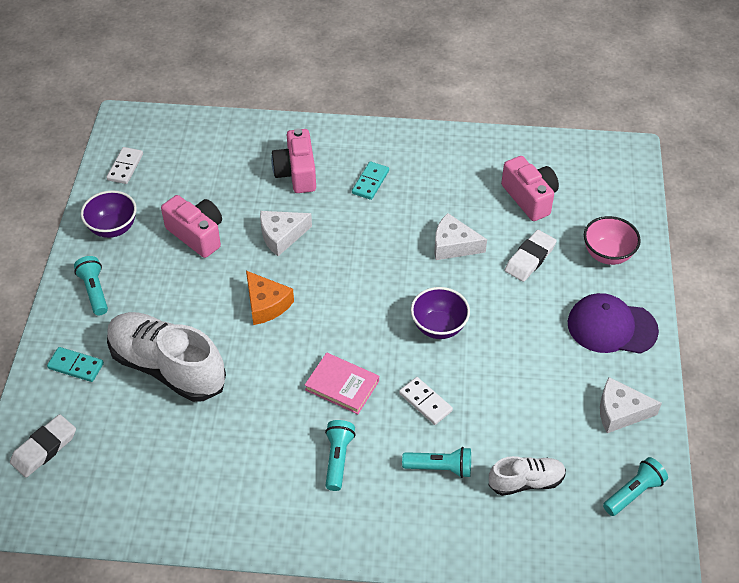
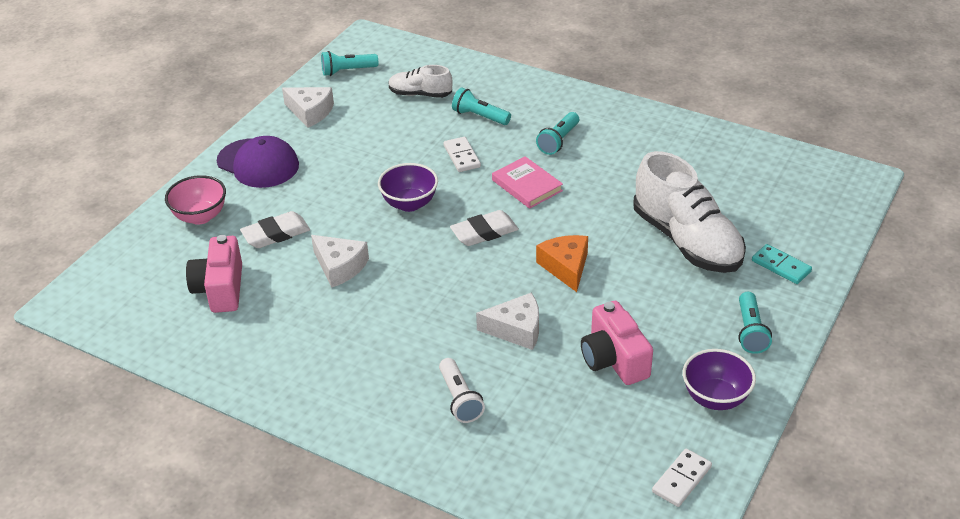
camera: 155 degrees left, 10 degrees down
white eraser [10,414,76,478] -> white eraser moved to [450,210,519,246]
pink camera [271,128,316,193] -> white flashlight [439,358,485,423]
turquoise domino [352,161,389,200] -> none

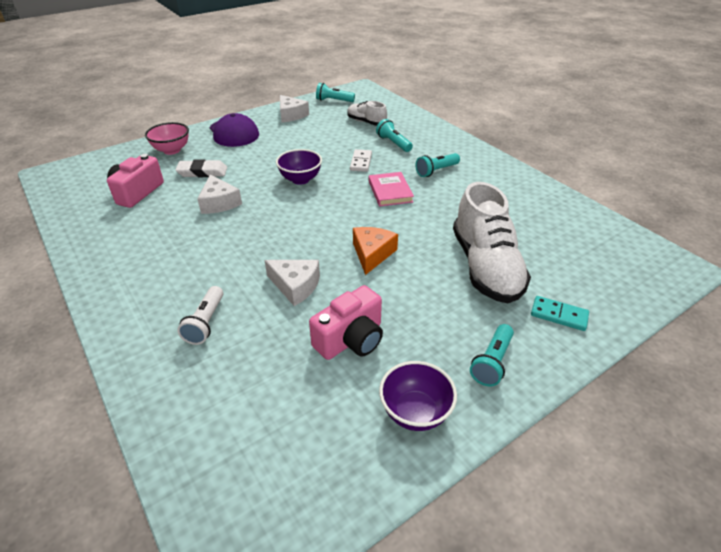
camera: 25 degrees right, 0 degrees up
white eraser [450,210,519,246] -> none
pink camera [581,301,653,385] -> pink camera turned 135 degrees counterclockwise [309,285,383,360]
white domino [652,448,712,507] -> none
turquoise domino [752,244,812,284] -> turquoise domino turned 45 degrees counterclockwise [531,296,589,331]

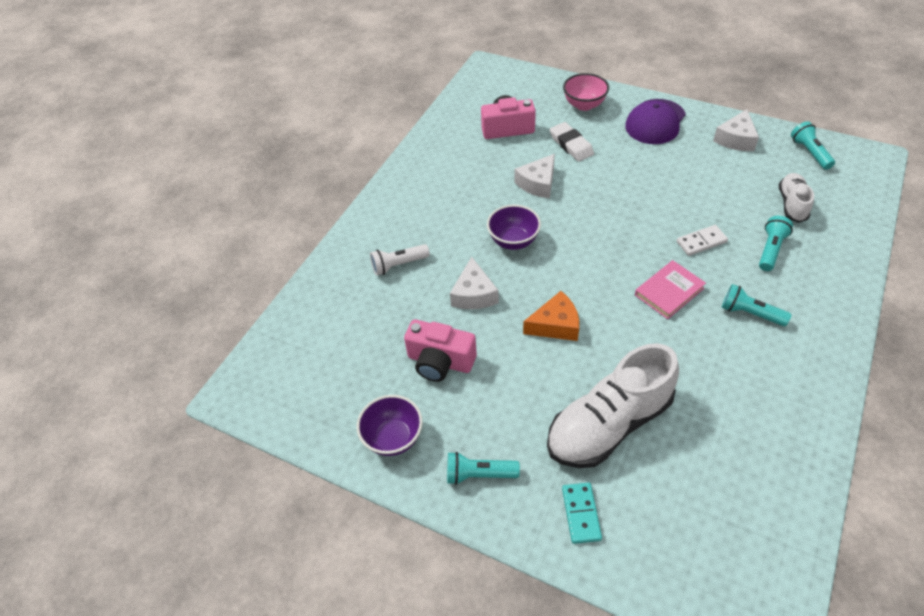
camera: 65 degrees right, 10 degrees up
purple bowl [276,149,322,185] -> purple bowl moved to [487,205,541,250]

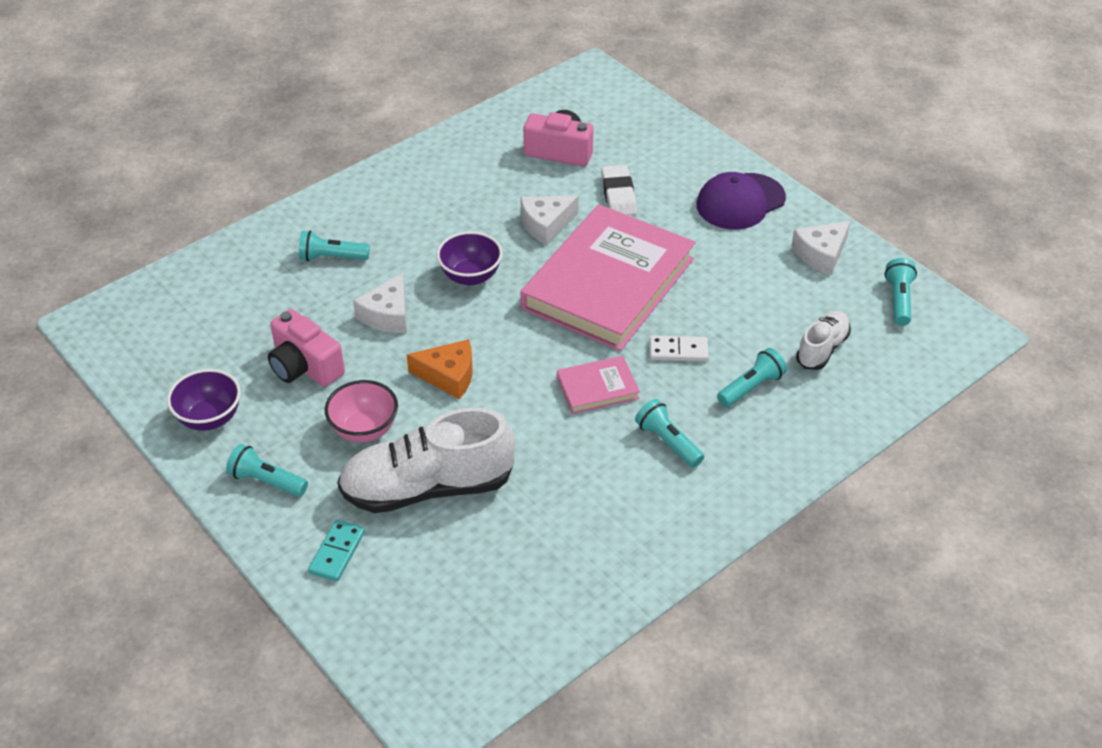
camera: 20 degrees right, 5 degrees down
white flashlight [370,244,430,276] -> turquoise flashlight [299,230,370,261]
pink bowl [563,73,609,111] -> pink bowl moved to [325,380,398,442]
none -> pink book [520,204,695,351]

